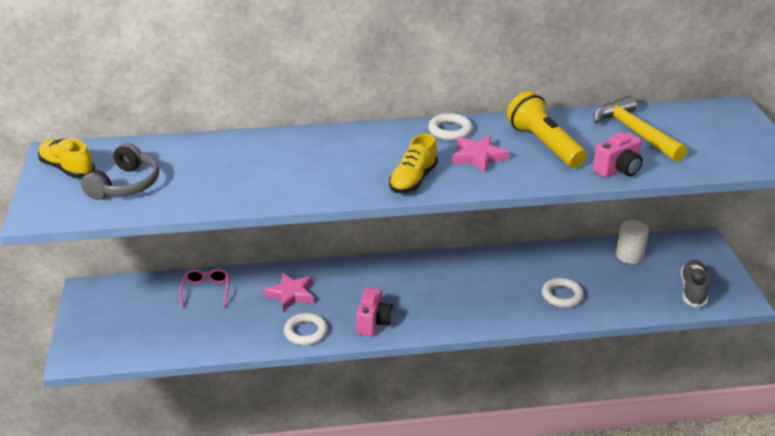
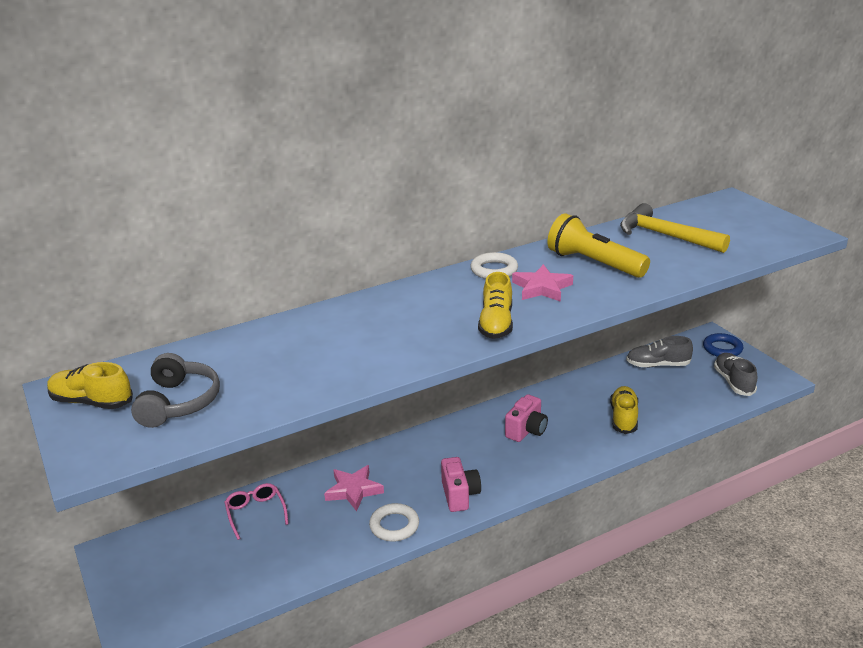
camera: 20 degrees left, 5 degrees down
white ring [542,278,584,308] -> yellow shoe [610,386,638,434]
pink camera [593,132,643,178] -> pink camera moved to [505,394,548,442]
white cylinder [616,220,649,264] -> grey shoe [626,336,693,367]
none -> blue ring [703,333,743,357]

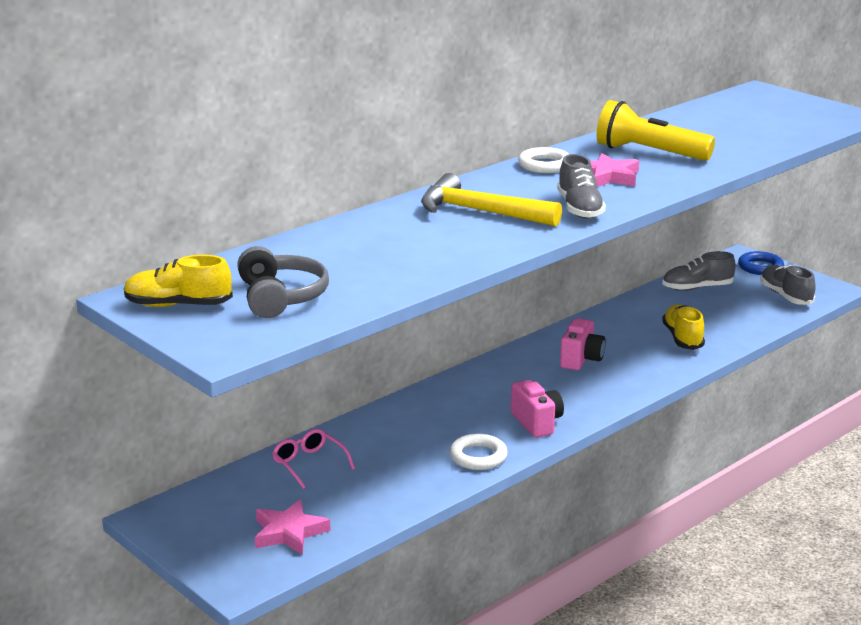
camera: 15 degrees left, 5 degrees down
pink star [324,465,384,511] -> pink star moved to [255,499,331,554]
yellow shoe [478,272,513,339] -> grey shoe [557,154,606,219]
yellow hammer [620,203,730,253] -> yellow hammer moved to [421,173,562,227]

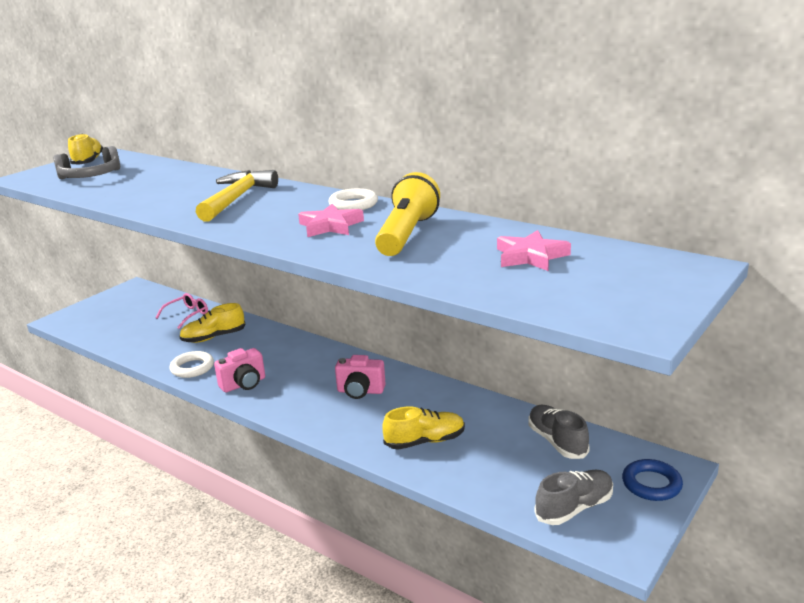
camera: 80 degrees right, 0 degrees up
pink star [255,499,331,554] -> pink star moved to [497,230,571,271]
grey shoe [557,154,606,219] -> none
none -> yellow shoe [179,303,245,343]

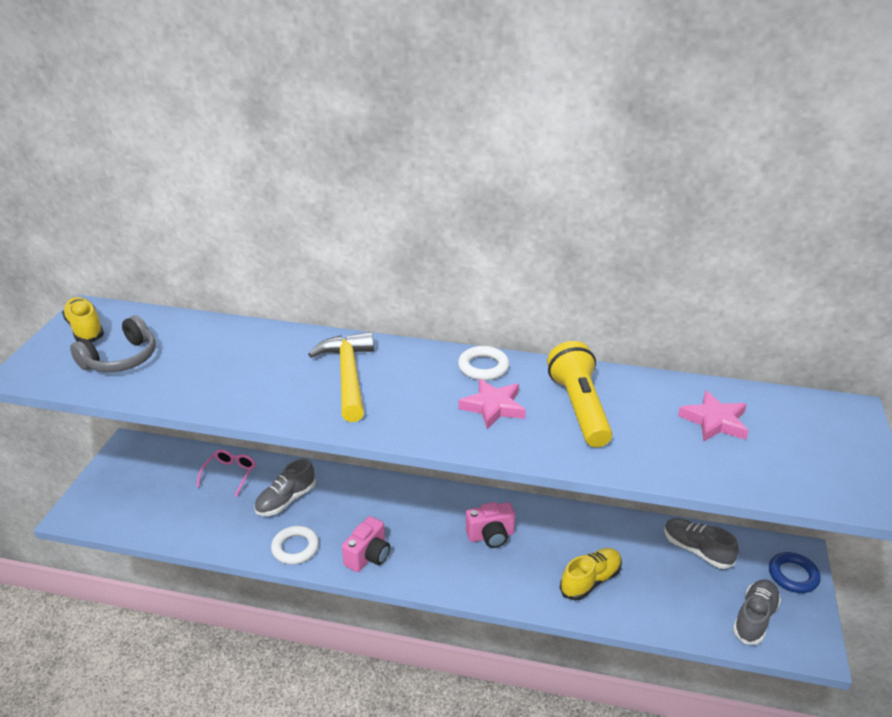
camera: 25 degrees left, 10 degrees up
yellow shoe [179,303,245,343] -> grey shoe [254,458,316,516]

